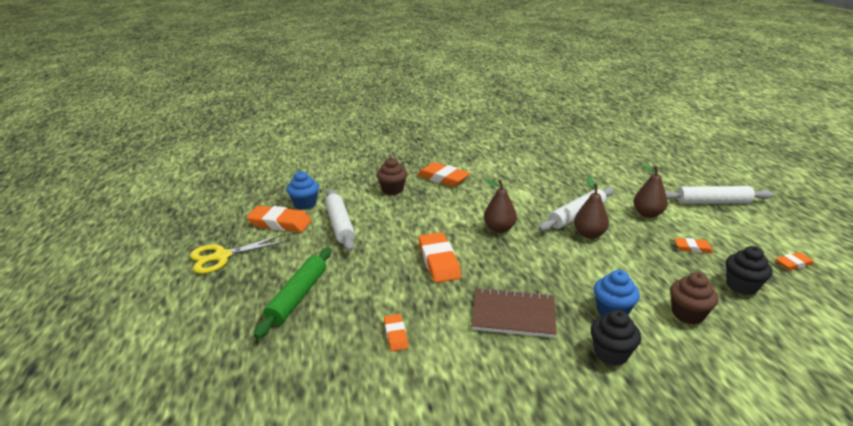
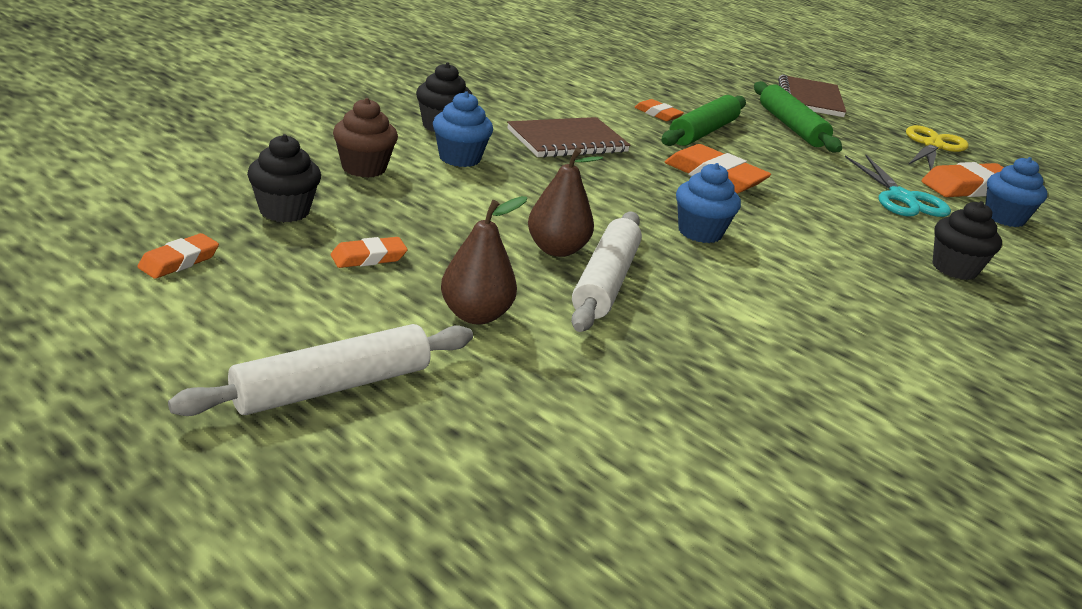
camera: 140 degrees right, 0 degrees up
white rolling pin [325,189,355,251] -> turquoise scissors [845,155,951,217]
brown cupcake [377,157,407,195] -> black cupcake [932,201,1002,280]
orange eraser [417,162,470,187] -> none
brown pear [484,179,517,233] -> blue cupcake [676,163,741,243]
none -> green rolling pin [661,95,746,146]
none -> brown notebook [778,75,846,117]

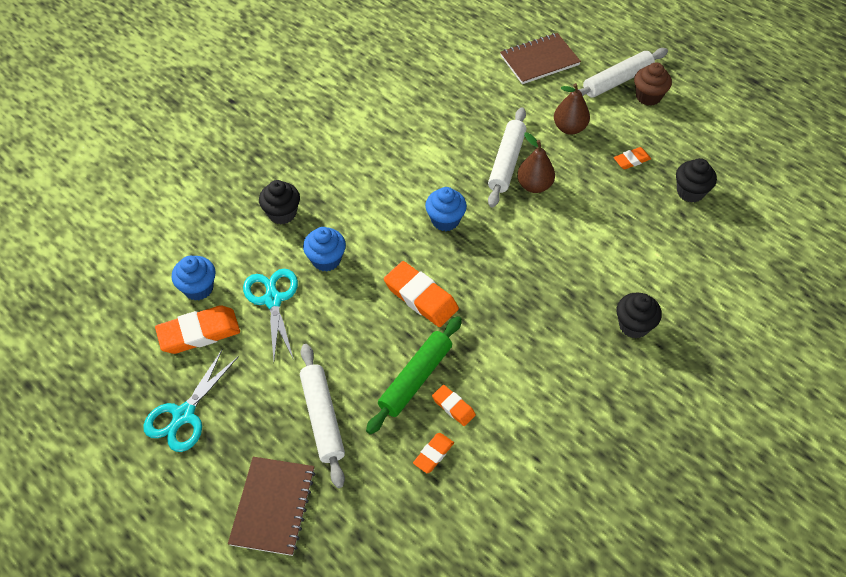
camera: 175 degrees left, 25 degrees up
orange eraser [137,233,219,279] -> orange eraser moved to [413,433,454,473]
brown cupcake [333,98,398,178] -> brown cupcake moved to [634,62,672,106]
blue cupcake [433,91,493,167] -> blue cupcake moved to [303,227,346,272]
brown notebook [507,117,630,158] -> brown notebook moved to [500,33,581,84]
green rolling pin [754,81,842,153] -> white rolling pin [300,344,345,488]
yellow scissors [906,125,969,171] -> turquoise scissors [143,349,239,452]

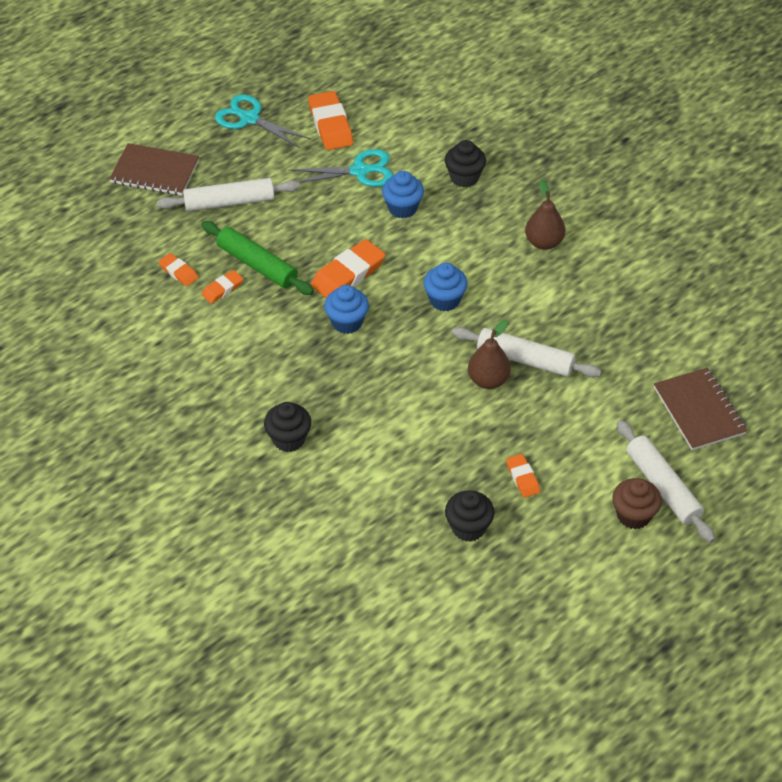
camera: 95 degrees right, 5 degrees down
blue cupcake [172,256,216,301] -> blue cupcake moved to [324,285,369,334]
brown pear [554,83,590,135] -> brown pear moved to [525,179,565,250]

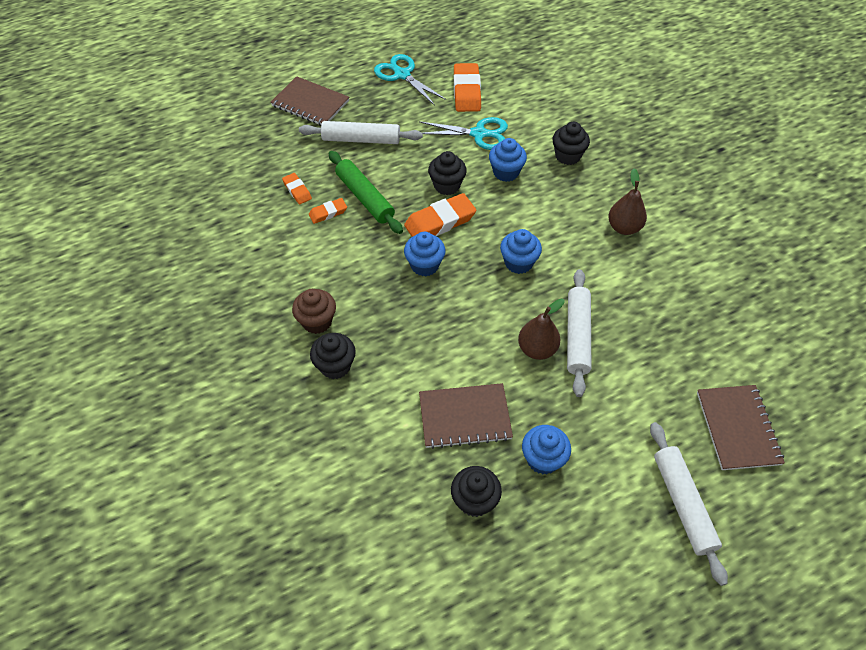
camera: 15 degrees right, 5 degrees up
white rolling pin [452,327,602,378] -> white rolling pin turned 60 degrees clockwise [567,269,591,397]
orange eraser [506,454,540,498] -> blue cupcake [522,425,571,475]
brown cupcake [612,478,662,529] -> brown cupcake moved to [292,289,336,334]
none -> brown notebook [419,383,513,449]
none -> black cupcake [428,151,467,195]

